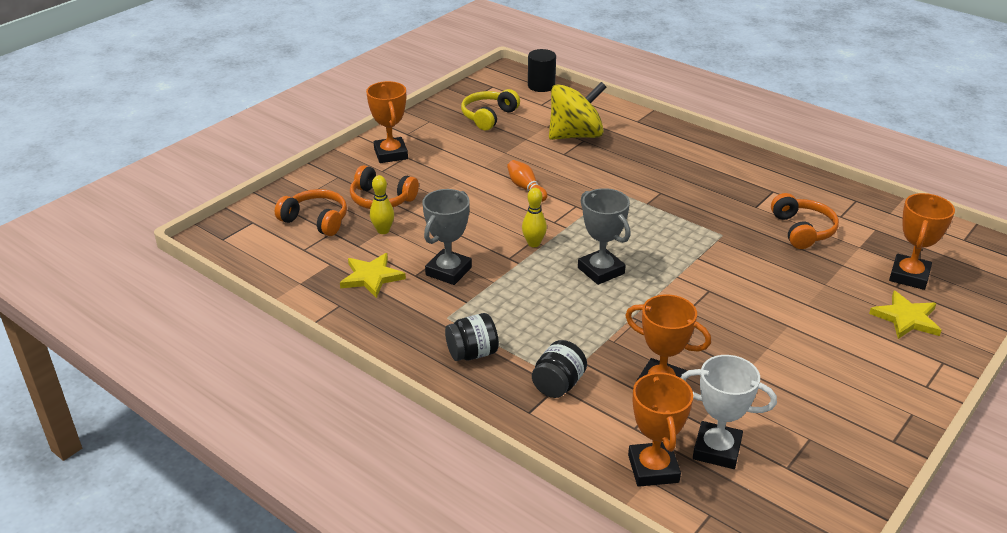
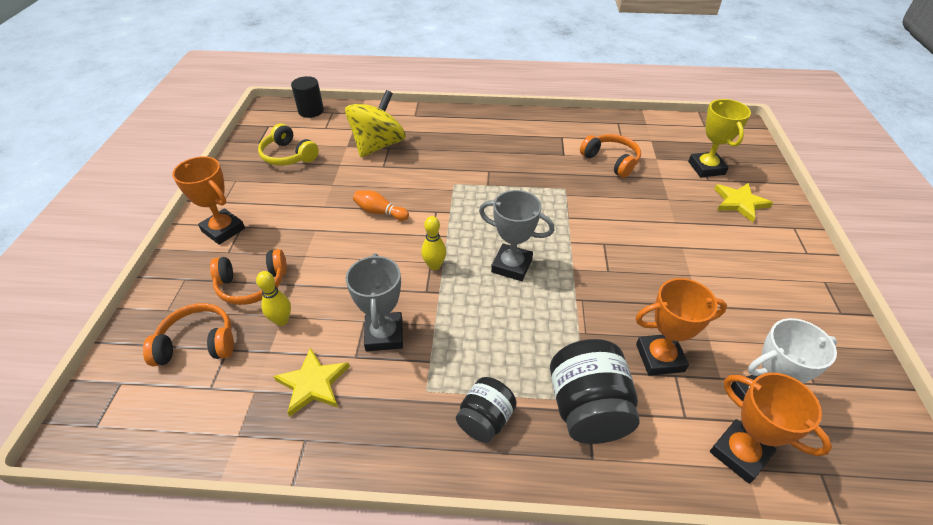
camera: 35 degrees left, 10 degrees up
yellow headphones [461,89,520,130] -> yellow headphones turned 45 degrees counterclockwise [258,123,319,166]
black jar [532,340,587,398] -> black jar [550,339,640,444], size x1.63
orange trophy [889,193,955,290] -> yellow trophy [688,99,751,177]

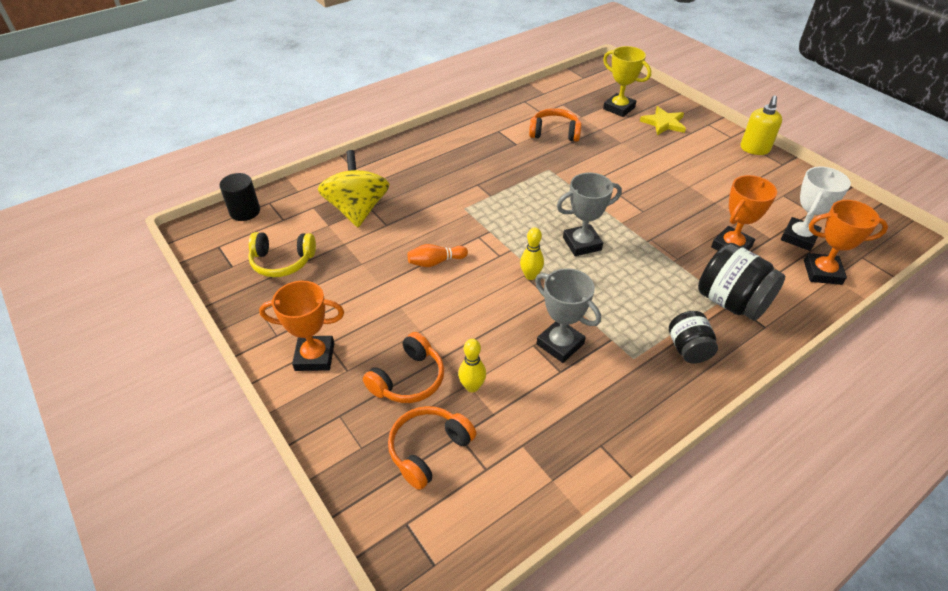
camera: 40 degrees left, 0 degrees up
yellow star [273,347,350,417] -> none
none -> yellow soap dispenser [740,96,782,155]

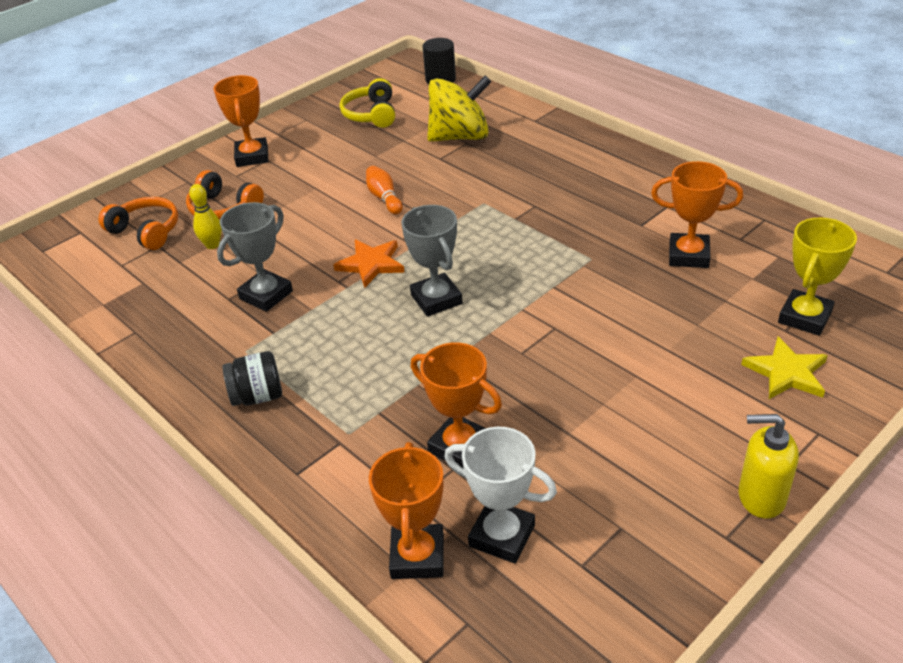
camera: 85 degrees right, 5 degrees down
yellow bowling pin [520,228,544,280] -> orange star [333,240,405,288]
orange headphones [529,108,581,142] -> orange trophy [651,161,743,268]
black jar [698,243,785,321] -> none

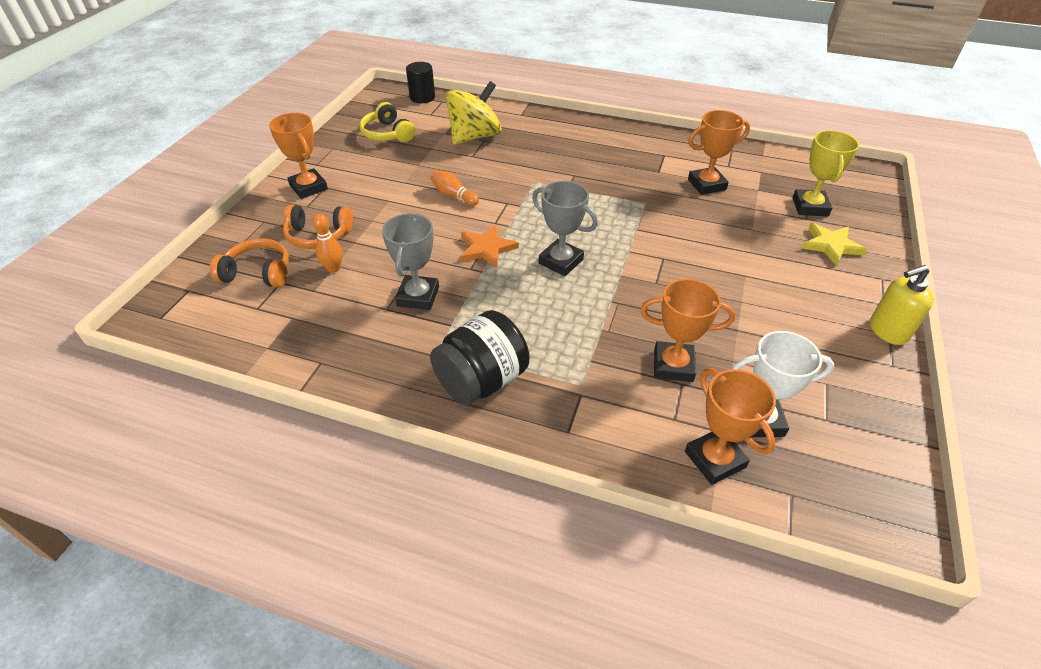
camera: 30 degrees left, 5 degrees up
yellow bowling pin [189,184,222,249] -> orange bowling pin [312,213,342,273]
black jar [222,351,282,406] -> black jar [430,310,529,405], size x1.63

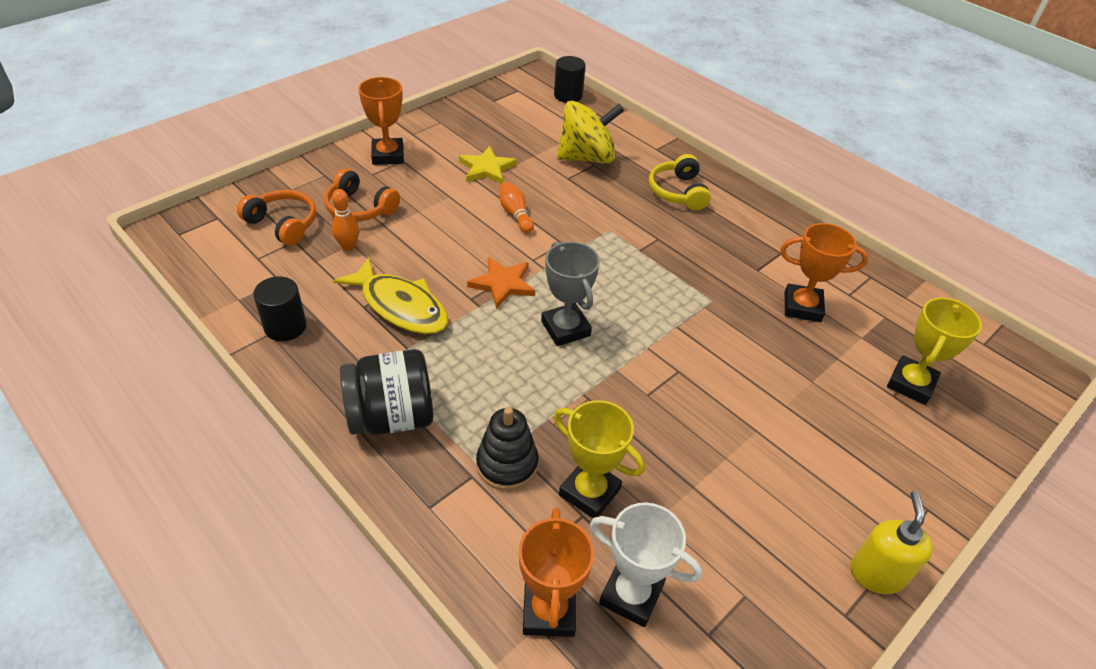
camera: 25 degrees right, 0 degrees up
yellow headphones [360,102,415,142] -> yellow headphones moved to [649,154,711,210]
grey trophy [382,213,439,310] -> yellow fish [333,257,448,334]
orange trophy [640,279,736,382] -> yellow trophy [554,400,645,518]
yellow star [801,223,867,266] -> yellow star moved to [459,146,517,184]
yellow soap dispenser [870,265,934,345] -> yellow soap dispenser turned 90 degrees clockwise [850,491,933,594]
none -> black cylinder [253,277,307,341]
none -> black stacking toy [476,407,538,490]

